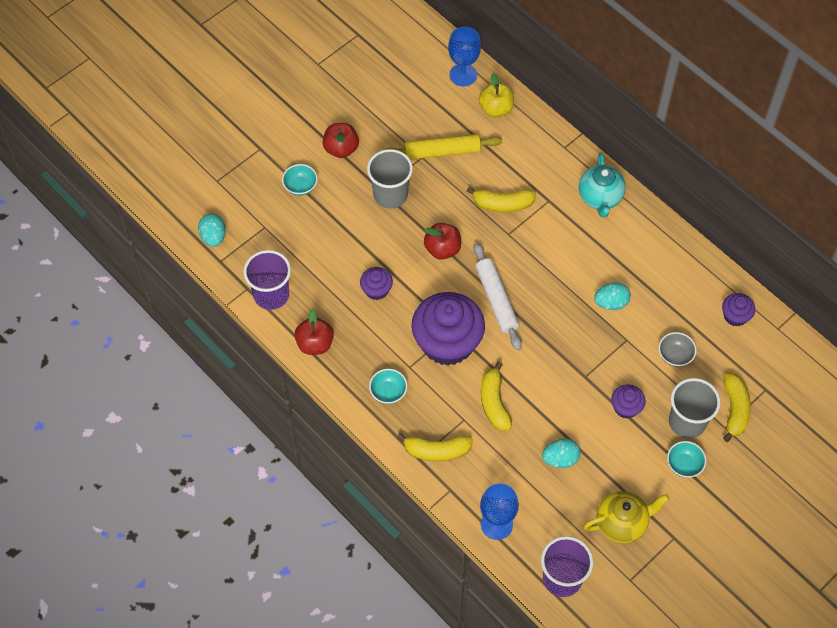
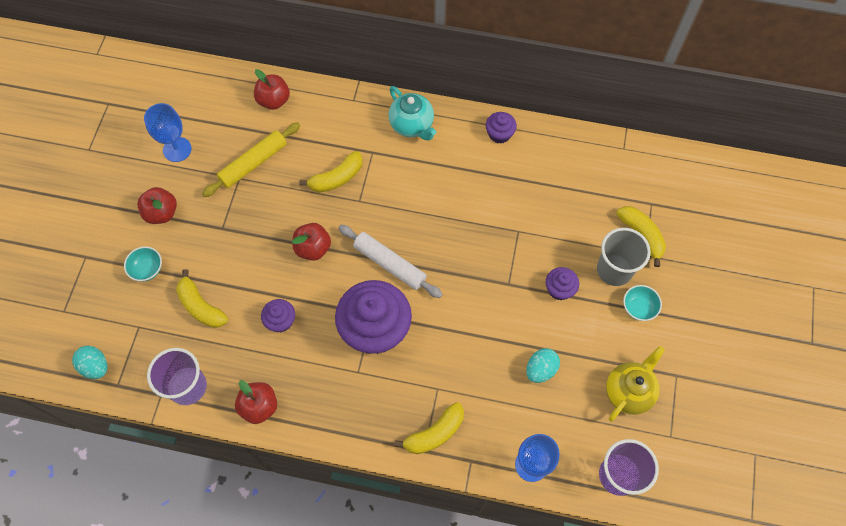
camera: 35 degrees left, 5 degrees up
grey cup [367,149,413,209] -> none
turquoise bowl [369,369,407,404] -> none
blue goblet [448,27,481,86] -> blue goblet moved to [144,103,192,162]
yellow apple [478,73,514,117] -> red apple [254,69,290,110]
yellow banana [481,362,512,430] -> yellow banana moved to [176,269,228,328]
turquoise egg [594,282,631,310] -> none
grey bowl [659,332,697,367] -> none
purple cupcake [722,293,755,327] -> purple cupcake moved to [486,112,517,144]

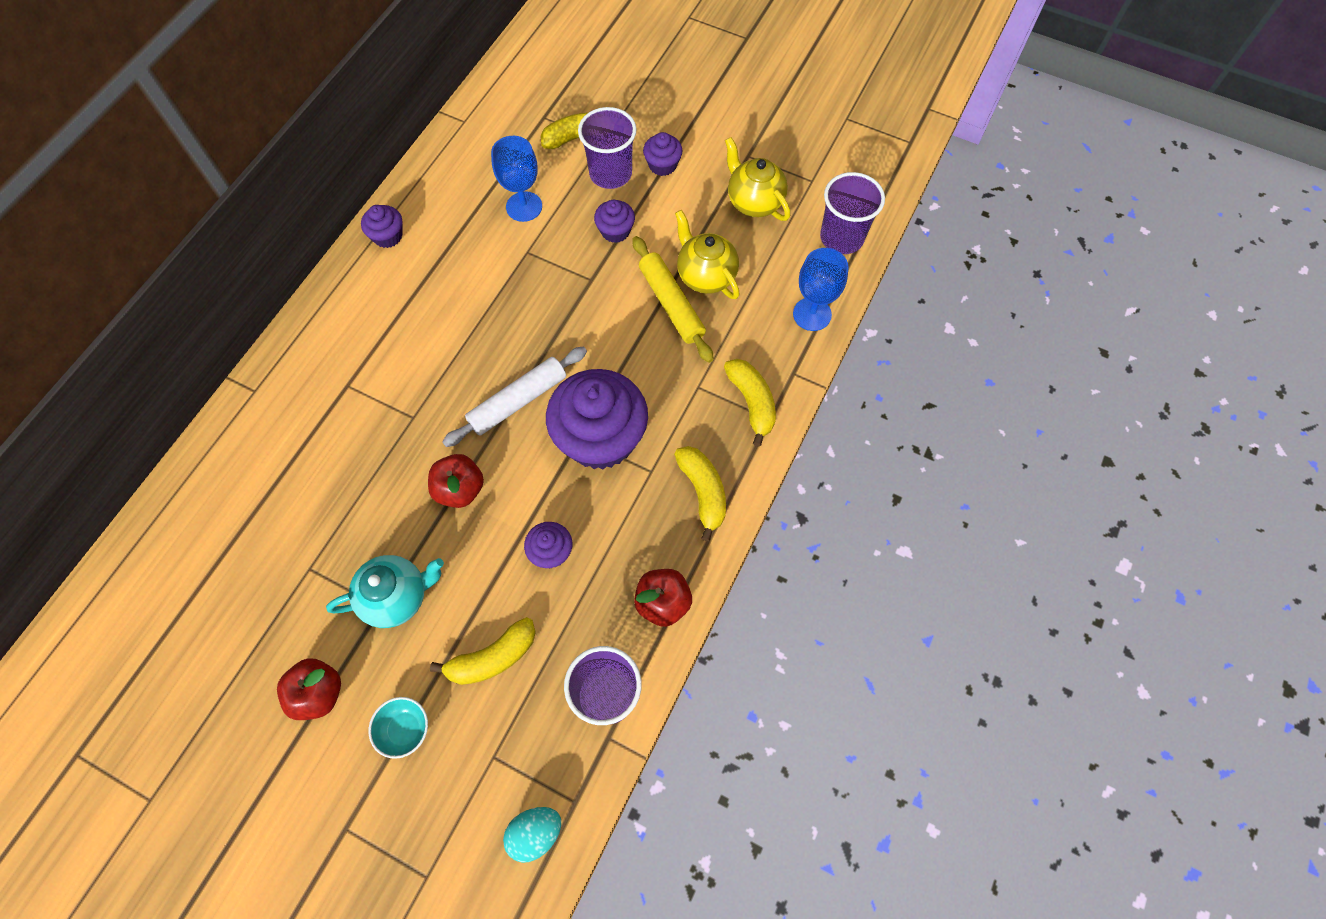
camera: 75 degrees left, 0 degrees up
blue goblet [144,103,192,162] -> blue goblet moved to [491,136,542,222]
yellow rolling pin [202,122,300,197] -> yellow rolling pin moved to [633,236,713,363]
red apple [254,69,290,110] -> none
yellow banana [299,151,363,193] -> yellow banana moved to [674,446,726,542]
turquoise teapot [389,86,436,141] -> turquoise teapot moved to [326,555,444,628]
turquoise egg [526,348,560,383] -> yellow teapot [675,210,740,299]
grey cup [597,228,651,286] -> purple cup [578,107,637,189]
turquoise bowl [623,285,662,321] -> purple cupcake [643,132,683,176]

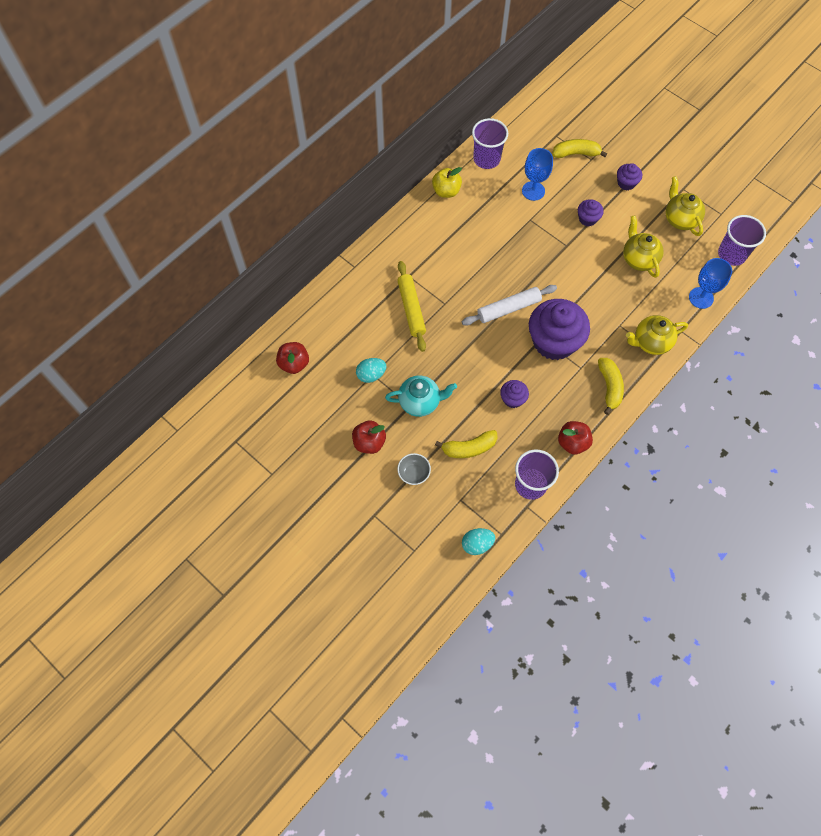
camera: 15 degrees right, 0 degrees up
purple cupcake [361,205,403,248] -> yellow apple [432,167,462,198]
turquoise bowl [369,697,428,759] -> grey bowl [397,453,431,485]
red apple [428,454,484,508] -> red apple moved to [276,342,309,374]
purple cup [578,107,637,189] -> purple cup moved to [472,118,508,169]
yellow rolling pin [633,236,713,363] -> yellow rolling pin moved to [397,261,426,352]
yellow banana [724,359,776,447] -> yellow teapot [626,315,688,355]
none -> turquoise egg [356,358,386,383]

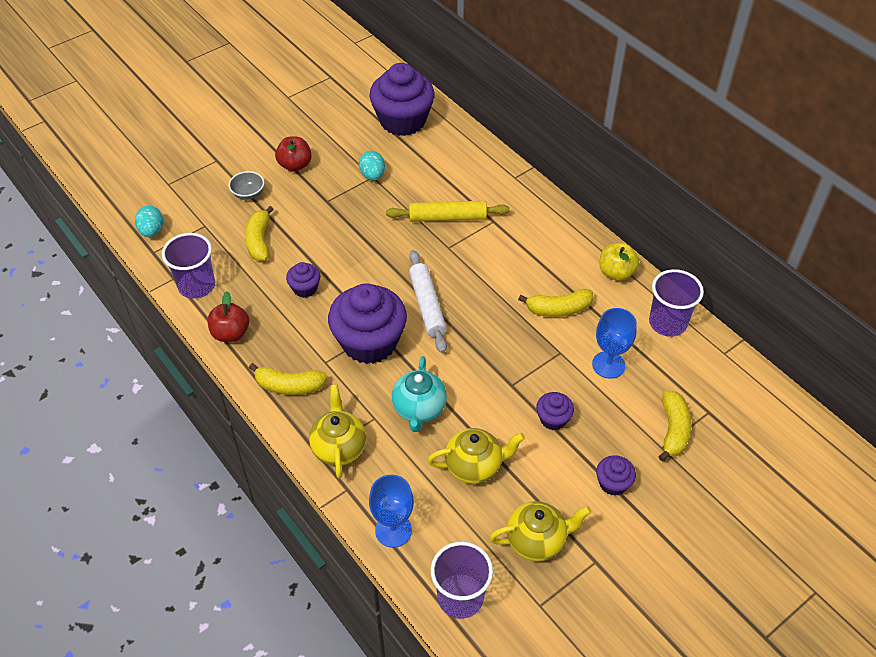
camera: 100 degrees right, 15 degrees down
red apple [276,342,309,374] -> purple cupcake [369,63,435,136]
turquoise teapot [385,375,457,417] -> turquoise teapot moved to [392,356,447,432]
none -> yellow banana [518,289,593,317]

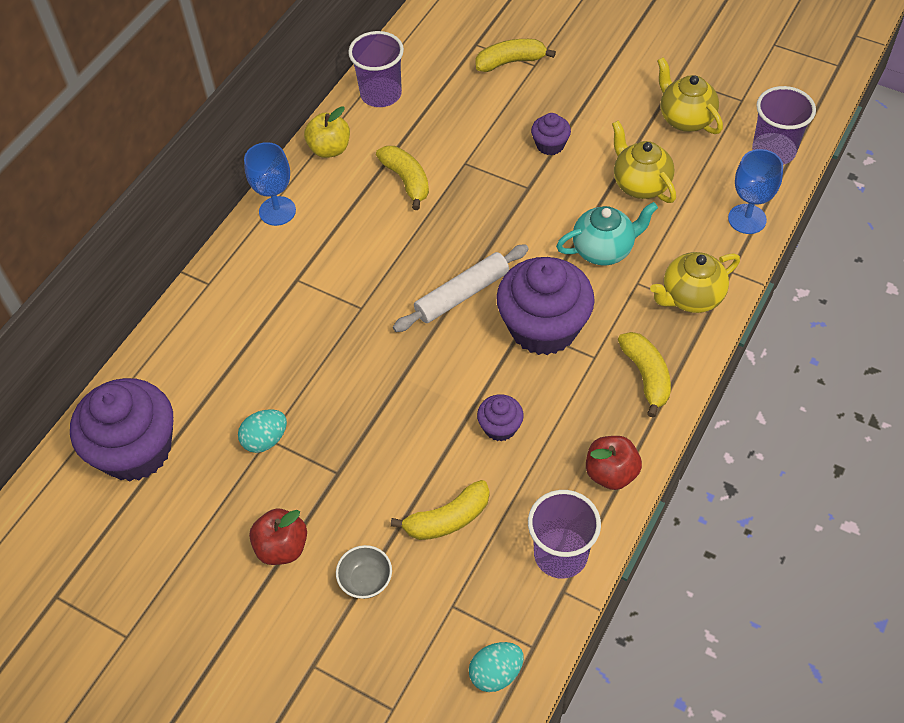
camera: 110 degrees left, 5 degrees up
yellow rolling pin [386,201,510,222] -> none
blue goblet [592,308,637,379] -> blue goblet moved to [244,142,296,226]
purple cupcake [596,455,636,496] -> none

